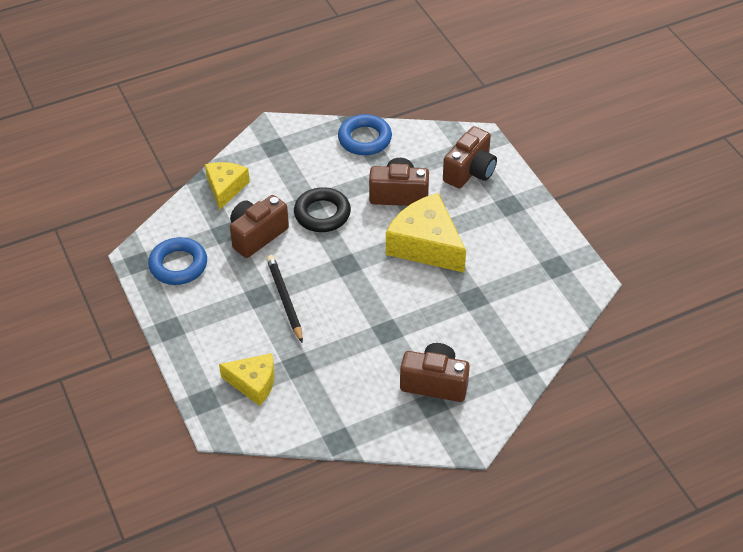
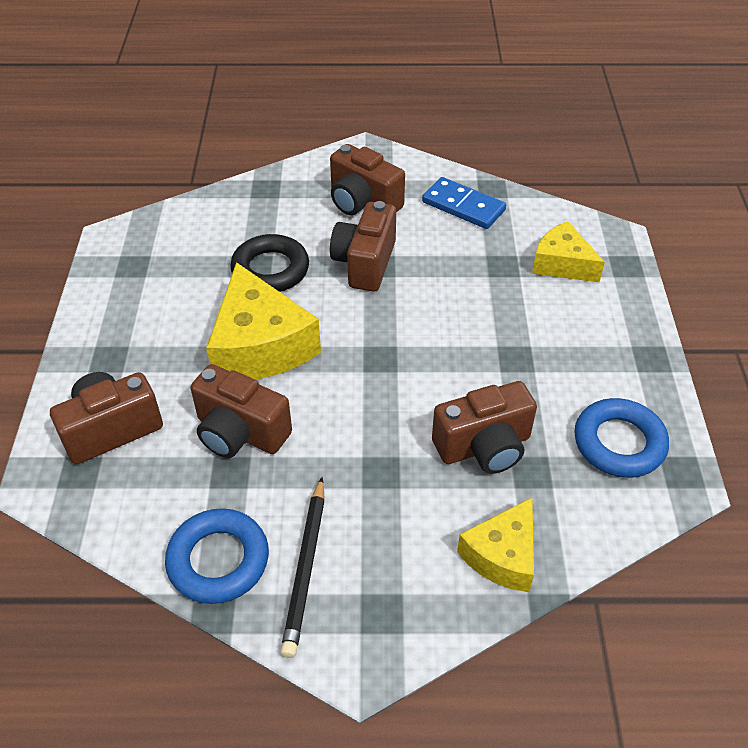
camera: 155 degrees left, 0 degrees up
black pencil [266,255,303,343] -> black pencil moved to [281,477,325,658]
black ring [294,187,351,232] -> black ring moved to [230,234,309,292]
none -> brown camera [330,201,396,292]
none -> blue domino [422,177,506,229]

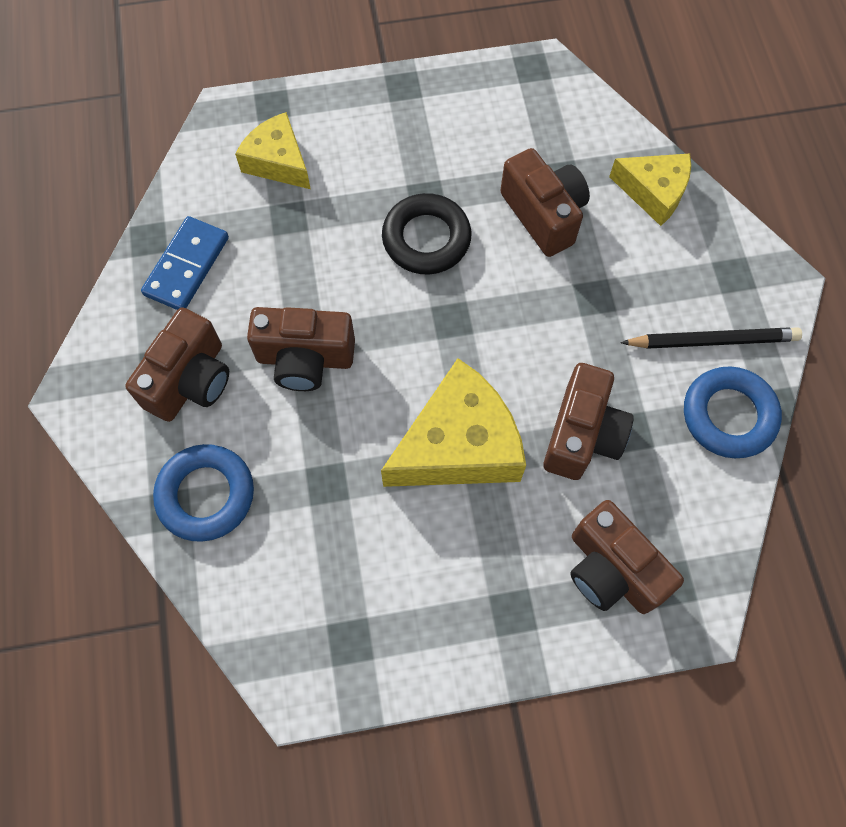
camera: 100 degrees left, 20 degrees up
black ring [230,234,309,292] -> black ring moved to [382,193,471,274]
yellow cheese [532,221,605,282] -> yellow cheese turned 105 degrees clockwise [235,112,311,189]
blue ring [574,398,669,478] -> blue ring moved to [153,444,254,542]

